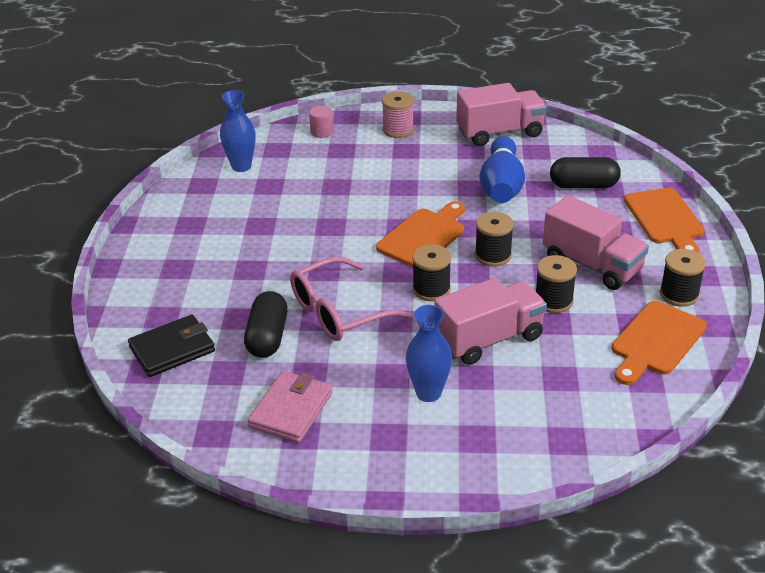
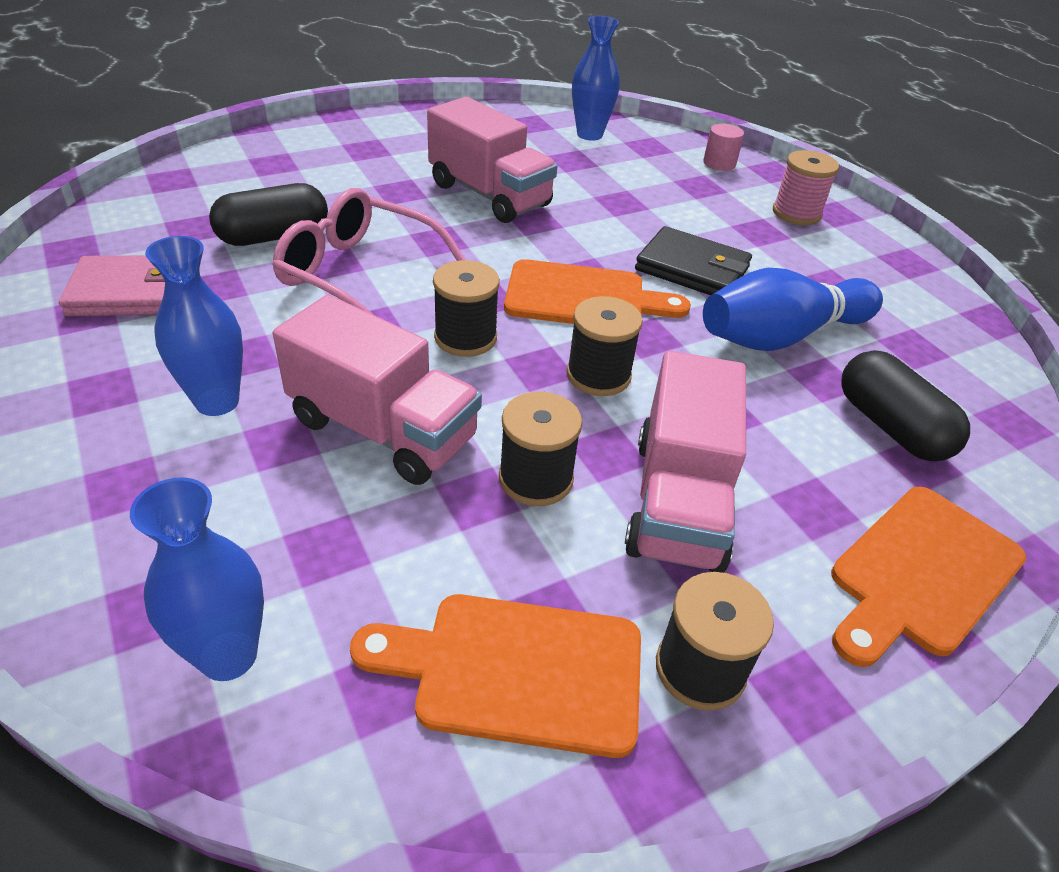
camera: 55 degrees right, 5 degrees up
black wallet [128,315,215,377] -> black wallet moved to [635,226,752,295]
pink truck [457,83,547,146] -> pink truck moved to [427,97,557,223]
none -> blue vase [130,477,264,681]

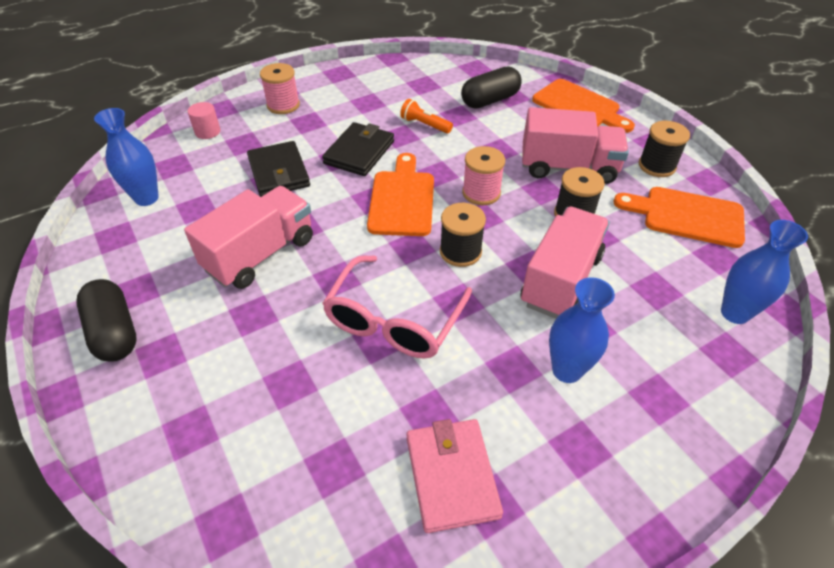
camera: 90 degrees left, 5 degrees up
black capsule [209,183,328,246] -> black capsule moved to [77,279,137,362]
orange cutting board [350,594,641,758] -> orange cutting board turned 105 degrees clockwise [613,187,745,248]
black spool [567,296,643,396] -> pink spool [462,146,505,205]
blue bowling pin [703,268,883,351] -> orange flashlight [400,99,453,133]
none -> black wallet [247,141,310,197]

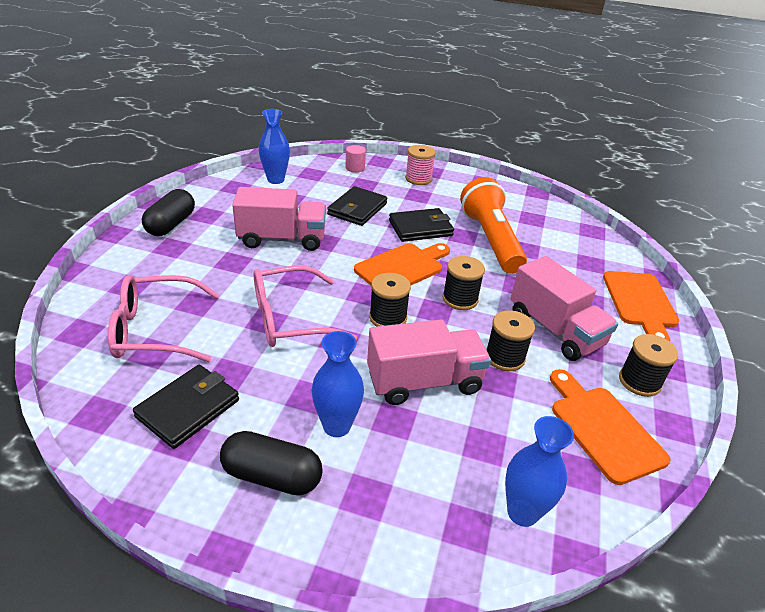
camera: 45 degrees right, 10 degrees down
orange flashlight [400,99,453,133] -> orange flashlight [460,177,527,274], size x2.32
pink wallet [406,419,503,533] -> black wallet [133,365,239,449]
black capsule [461,66,522,108] -> black capsule moved to [220,431,323,495]
pink spool [462,146,505,205] -> black spool [442,256,485,310]
none -> pink glasses [108,275,219,362]

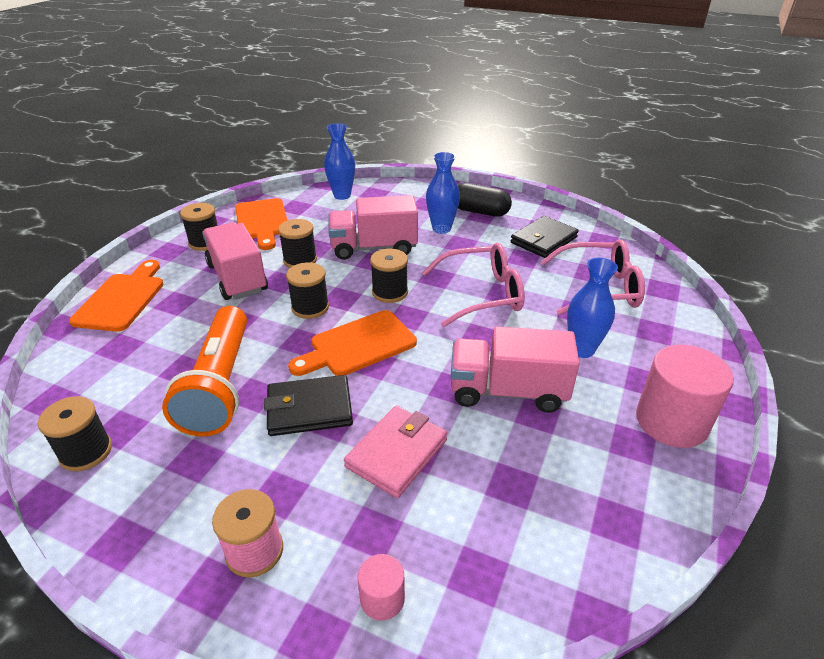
camera: 170 degrees left, 0 degrees up
black capsule [142,189,195,236] -> pink cylinder [636,345,734,448]
blue vase [259,109,290,184] -> blue vase moved to [567,258,618,358]
black wallet [327,186,387,226] -> pink wallet [344,405,447,498]
none -> black spool [38,396,112,471]

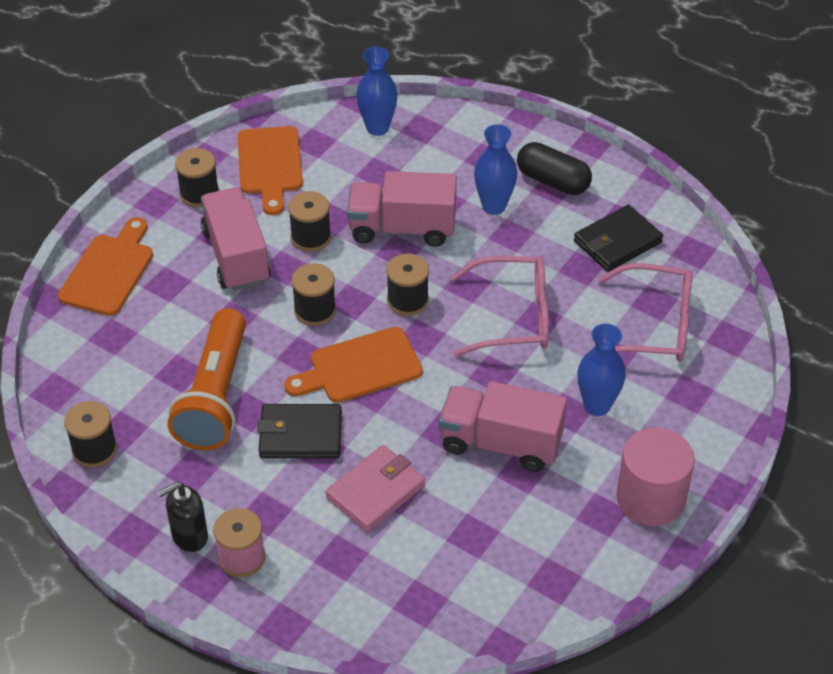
camera: 10 degrees right, 10 degrees up
pink cylinder [358,554,405,621] -> none
none -> black soap dispenser [158,482,208,552]

